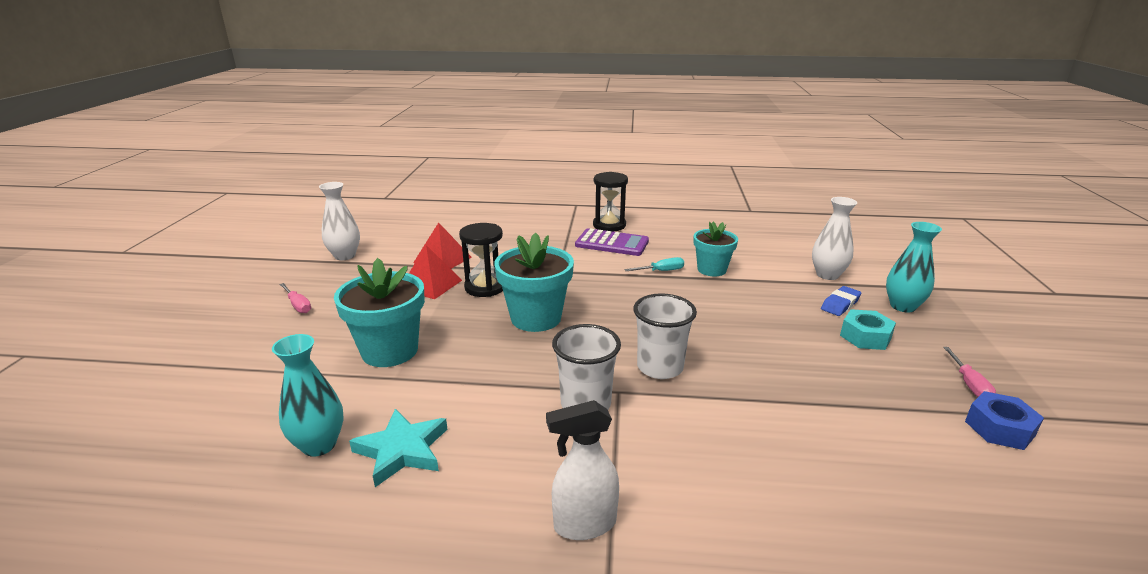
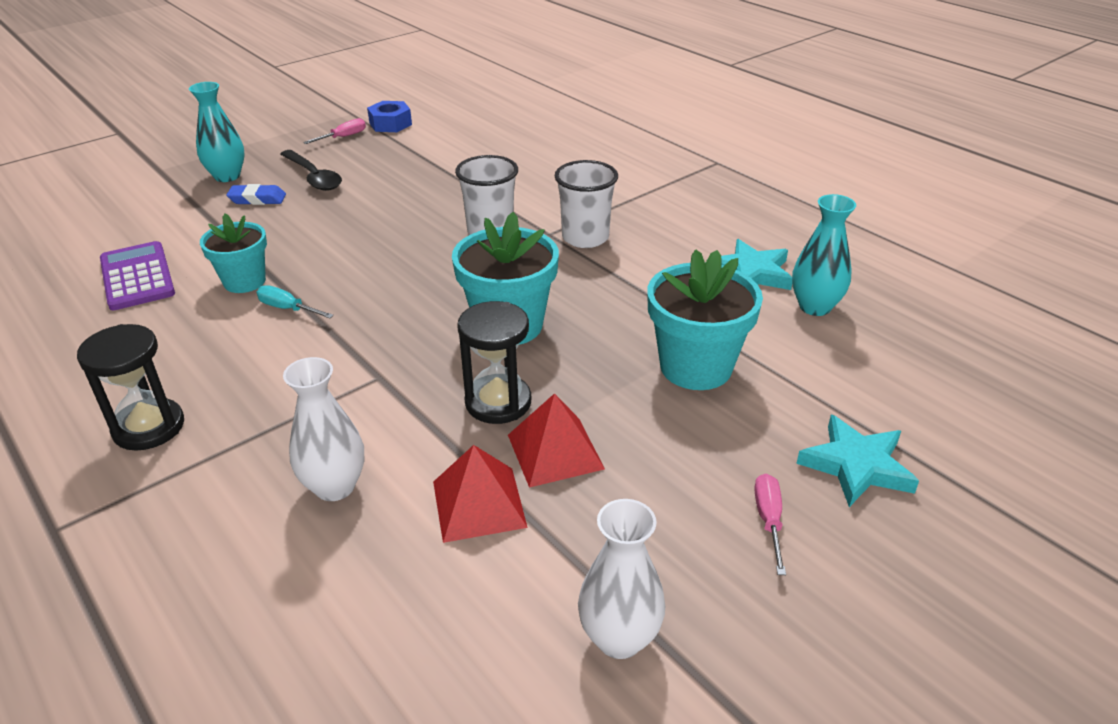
camera: 135 degrees left, 10 degrees up
white spray bottle [546,400,619,540] -> none
purple calculator [575,228,649,256] -> purple calculator moved to [100,241,175,310]
white vase [812,197,857,280] -> white vase moved to [283,357,364,501]
turquoise nut [840,309,896,350] -> black spoon [280,150,342,191]
none -> turquoise star [796,414,919,507]

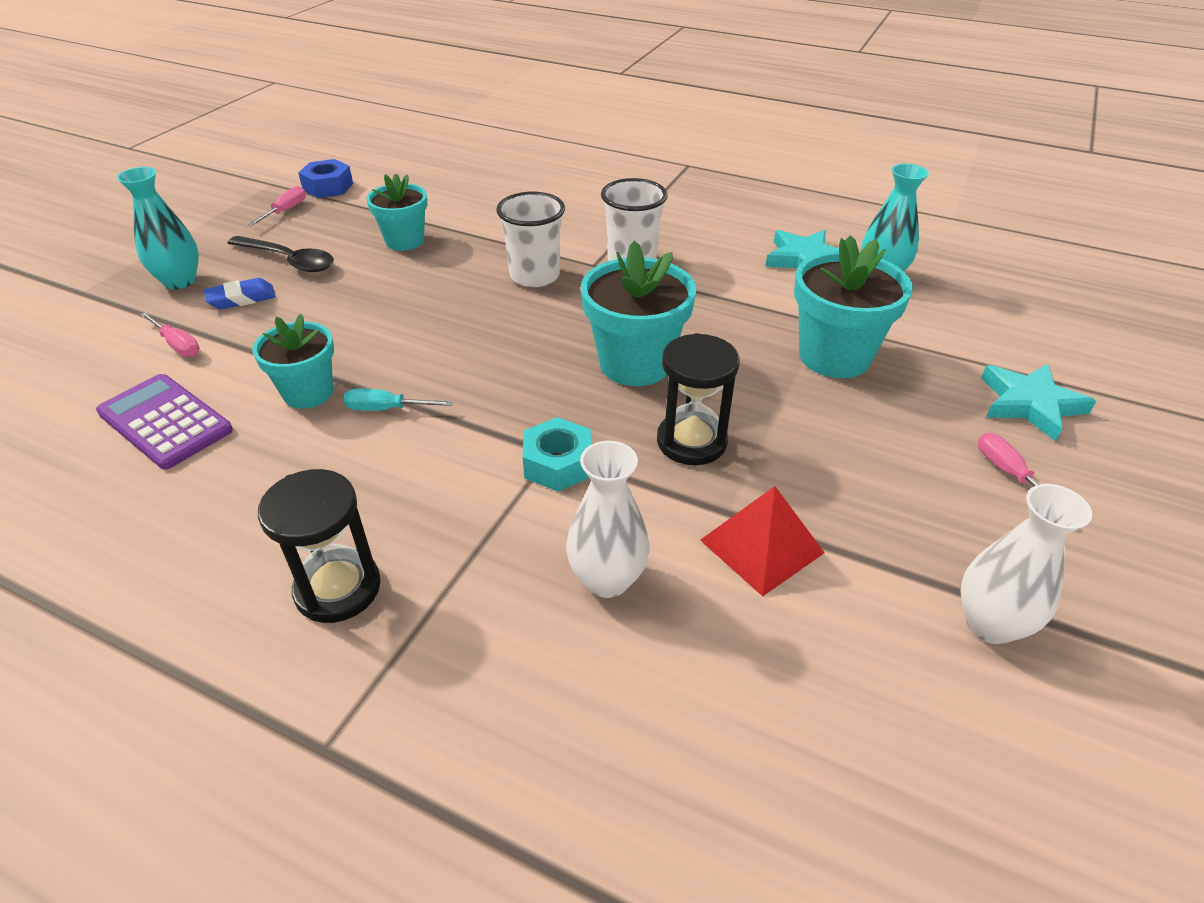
camera: 25 degrees left, 5 degrees up
red pyramid [508,393,605,488] -> none
none -> pink screwdriver [141,312,200,357]
none -> turquoise flower pot [366,173,427,251]
none -> turquoise nut [523,417,591,492]

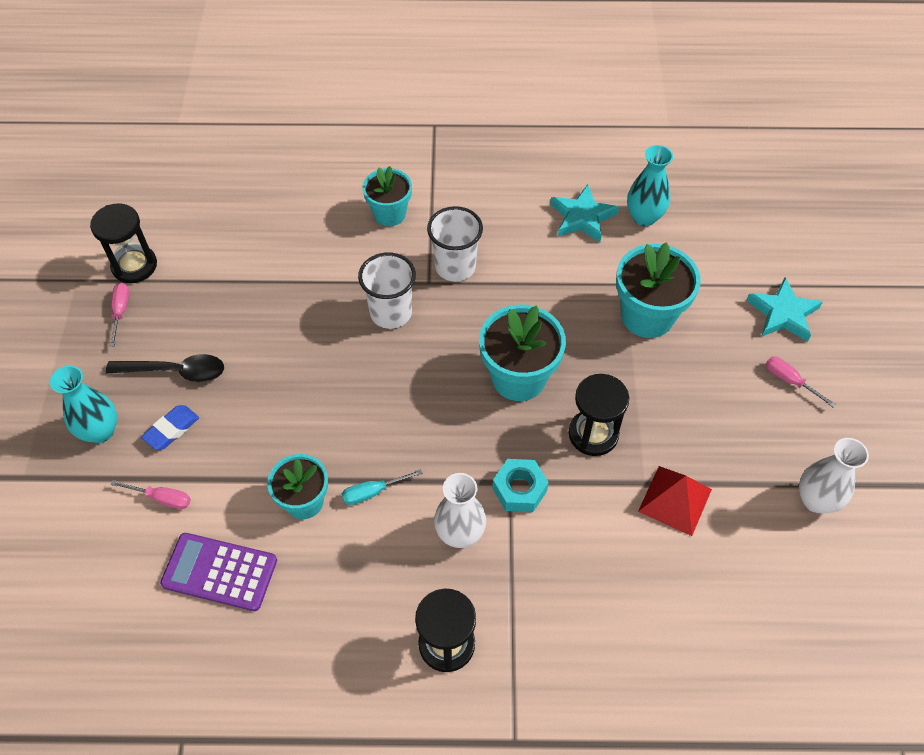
camera: 25 degrees left, 15 degrees up
blue nut [298,159,353,198] -> black hourglass [90,203,157,283]
turquoise flower pot [366,173,427,251] -> turquoise flower pot moved to [362,166,412,226]
white vase [566,441,650,598] -> white vase moved to [434,473,486,548]

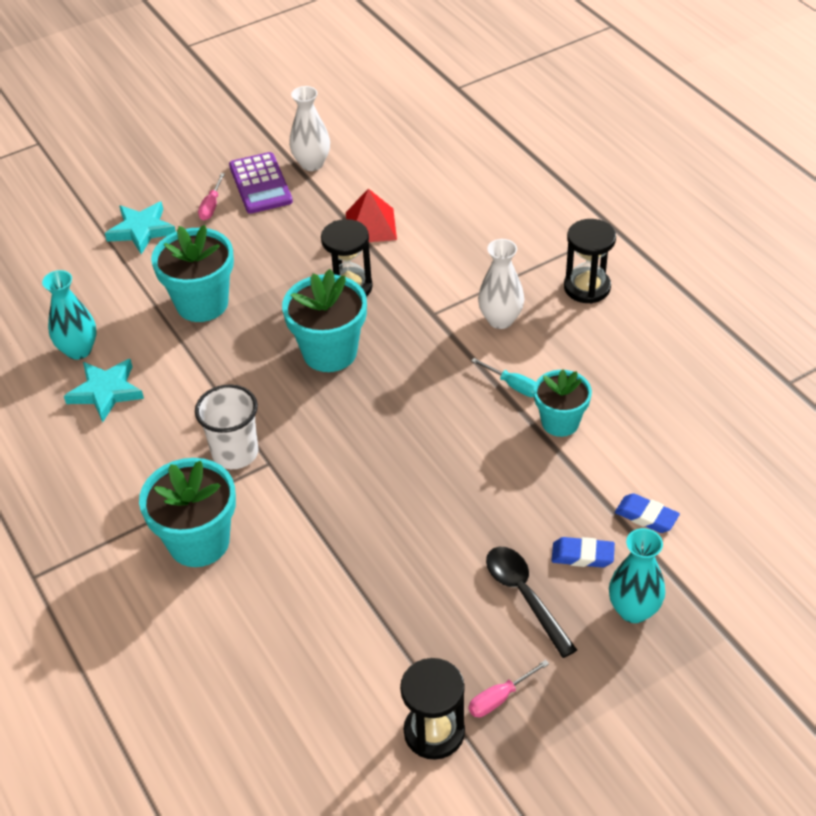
camera: 120 degrees left, 10 degrees down
pink screwdriver [110,480,191,509] -> blue eraser [615,493,680,533]
purple calculator [160,533,277,611] -> purple calculator moved to [229,152,293,214]
white cup [358,252,416,329] -> none
turquoise flower pot [362,166,412,226] -> turquoise flower pot [139,458,236,567], size x1.53
turquoise nut [492,459,549,512] -> none

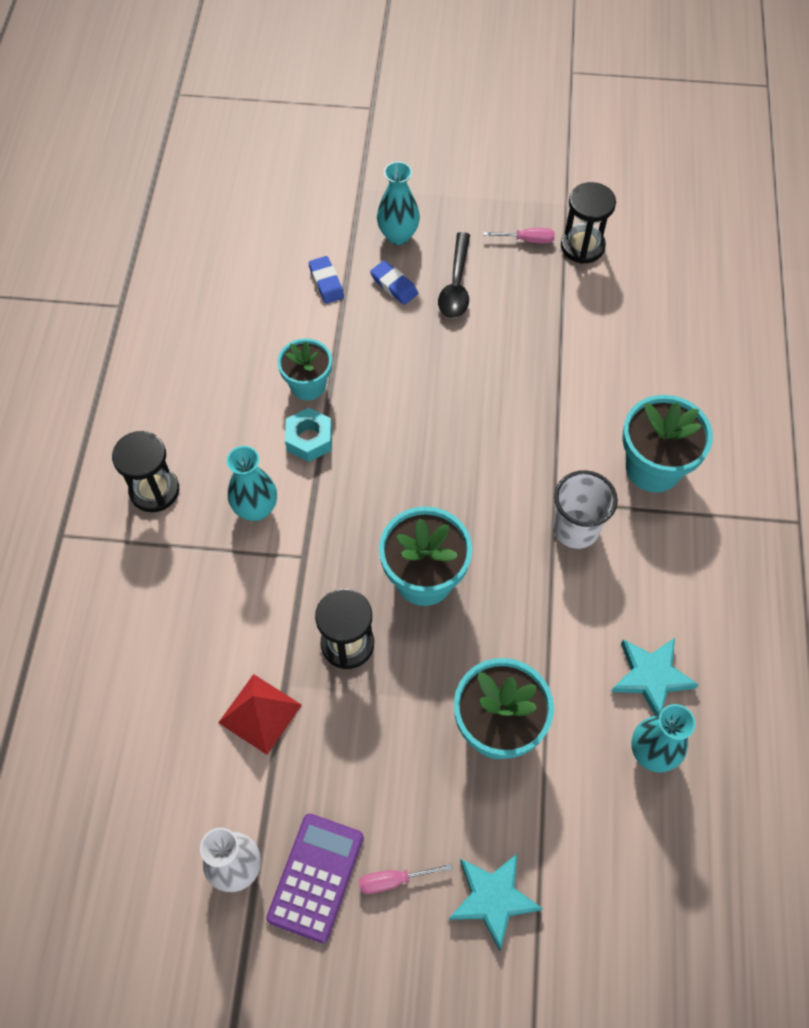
camera: 145 degrees left, 15 degrees up
pink screwdriver [198,173,225,220] -> pink screwdriver turned 150 degrees counterclockwise [359,864,452,894]
turquoise screwdriver [471,358,536,397] -> turquoise nut [285,408,332,462]
white vase [478,239,524,329] -> turquoise vase [227,446,277,521]

